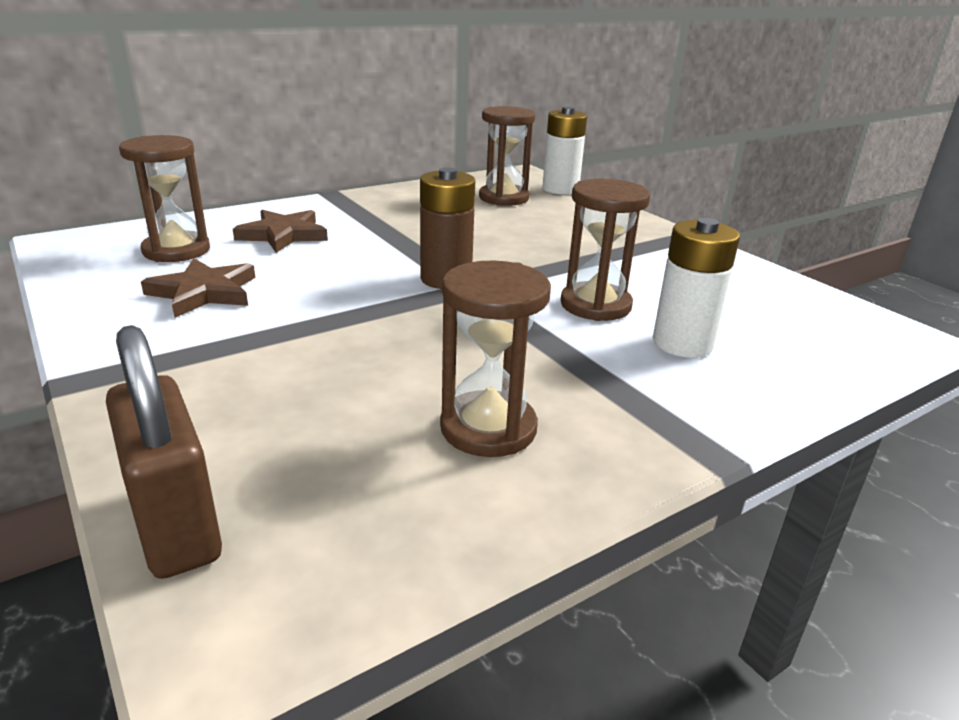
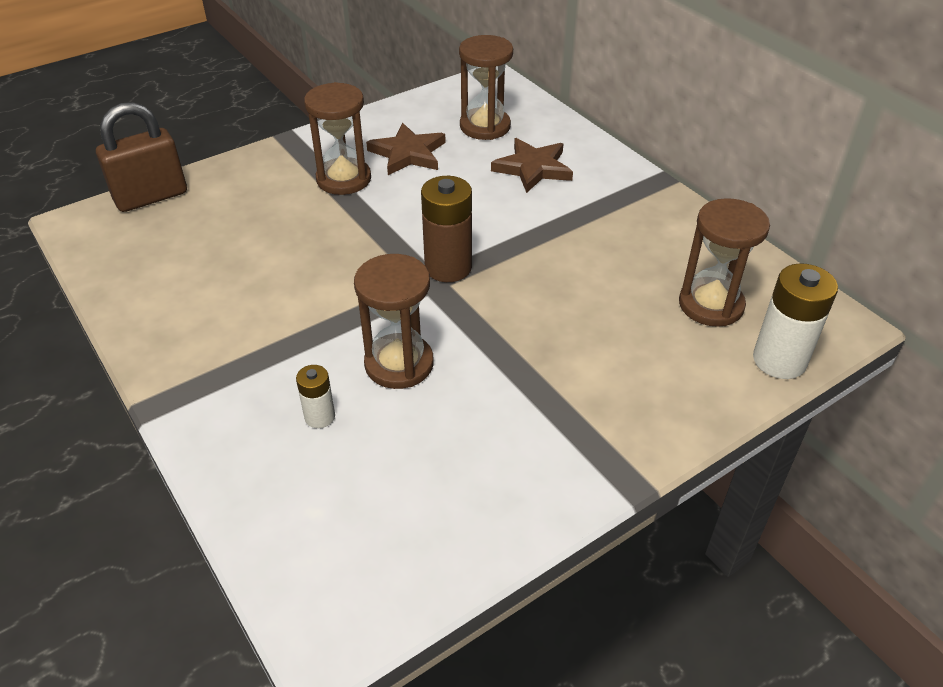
camera: 90 degrees right, 15 degrees up
brown hourglass [440,261,551,457] -> brown hourglass moved to [304,82,371,195]
white battery [653,218,740,358] -> white battery [296,365,335,428], size x0.54

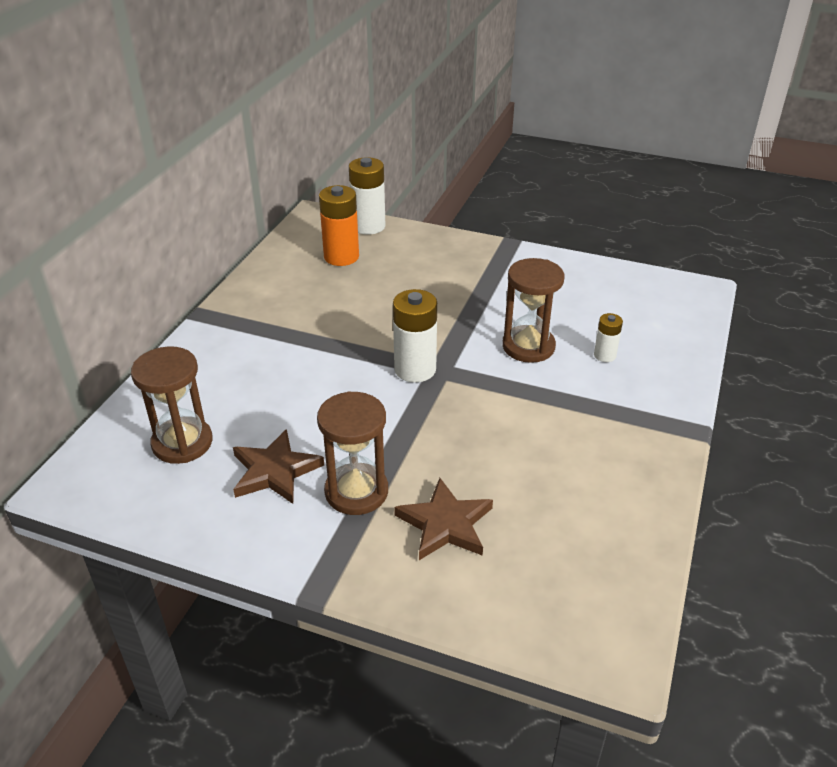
camera: 125 degrees left, 5 degrees down
brown padlock [96,102,187,212] -> none
brown battery [421,176,472,282] -> white battery [393,289,437,383]
brown star [491,138,573,193] -> brown star moved to [394,478,493,560]
brown hourglass [679,198,770,327] -> orange battery [319,185,359,266]

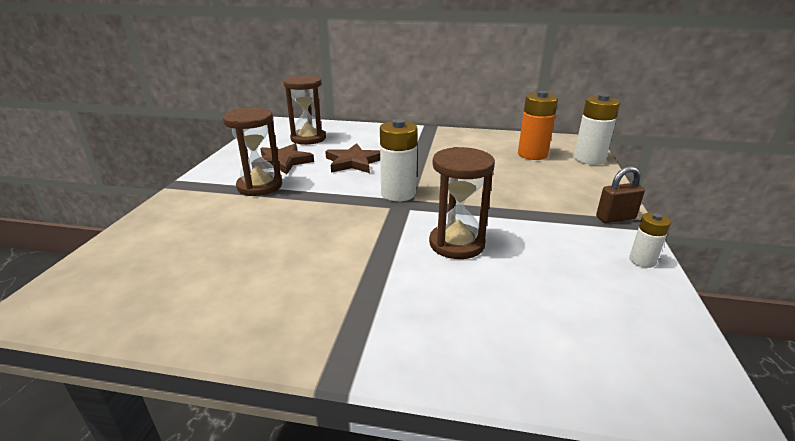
camera: 80 degrees right, 10 degrees down
brown star [394,478,493,560] -> brown star moved to [325,143,380,173]
white battery [594,313,623,362] -> white battery moved to [629,213,671,268]
none -> brown padlock [596,166,645,223]

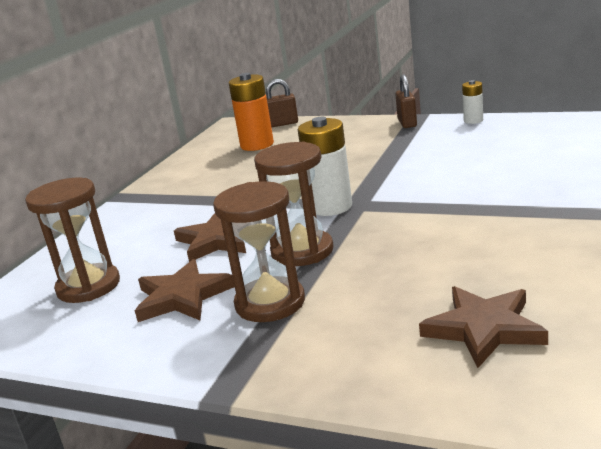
camera: 75 degrees left, 5 degrees down
brown hourglass [429,147,495,259] -> brown hourglass moved to [254,142,334,266]
white battery [574,94,620,165] -> brown padlock [266,79,298,128]
none -> brown star [419,286,548,368]

